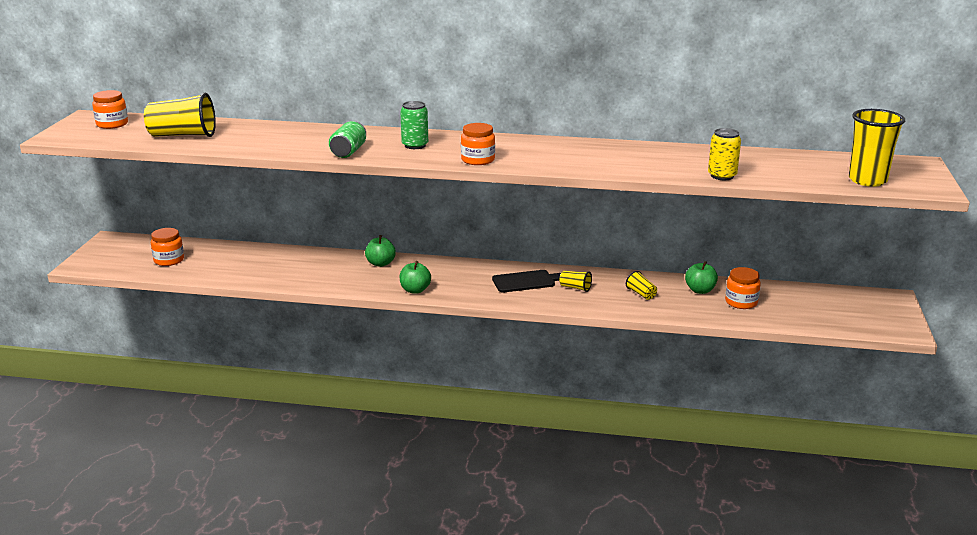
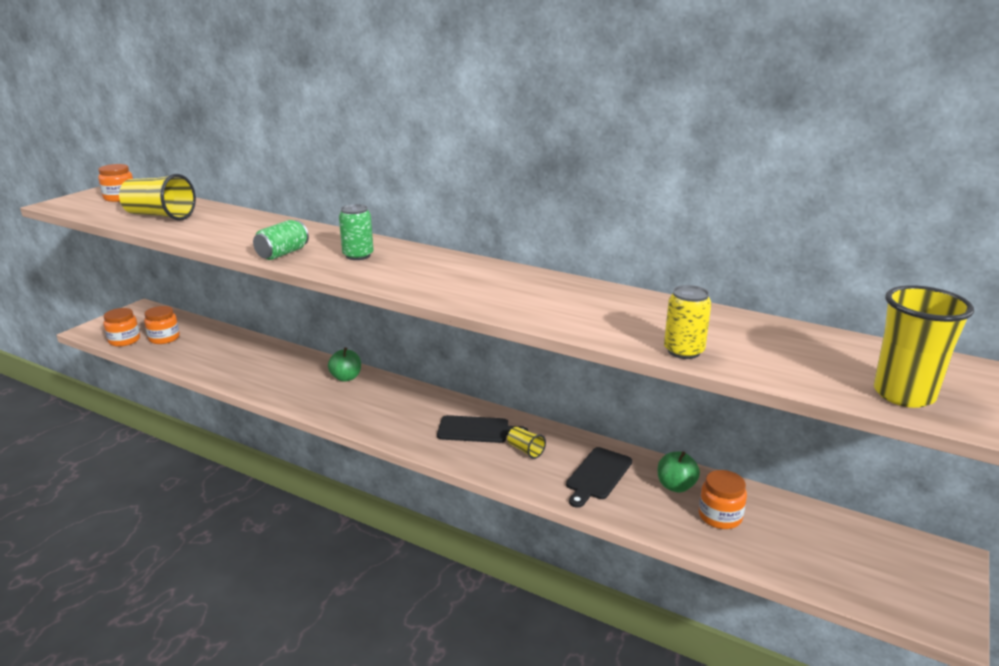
camera: 20 degrees right, 0 degrees up
green apple [400,261,431,294] -> none
orange jar [461,123,495,165] -> orange jar moved to [103,308,140,347]
yellow cup [626,271,657,300] -> black cutting board [566,447,632,508]

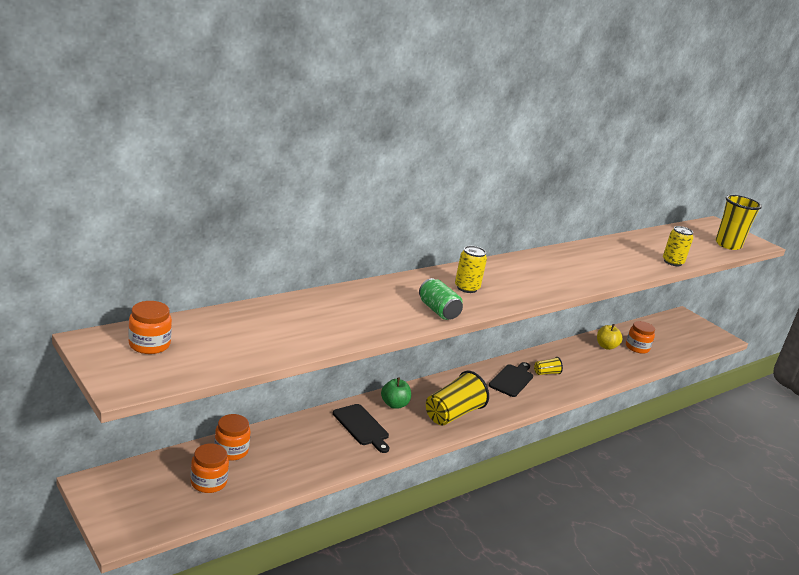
camera: 70 degrees left, 0 degrees up
orange jar [103,308,140,347] -> orange jar moved to [214,414,250,461]
yellow cup [119,174,196,221] -> yellow cup moved to [426,371,489,426]
green can [339,204,374,260] -> yellow can [455,246,487,293]
black cutting board [566,447,632,508] -> black cutting board moved to [333,404,389,453]
green apple [658,451,700,493] -> yellow apple [597,324,623,350]

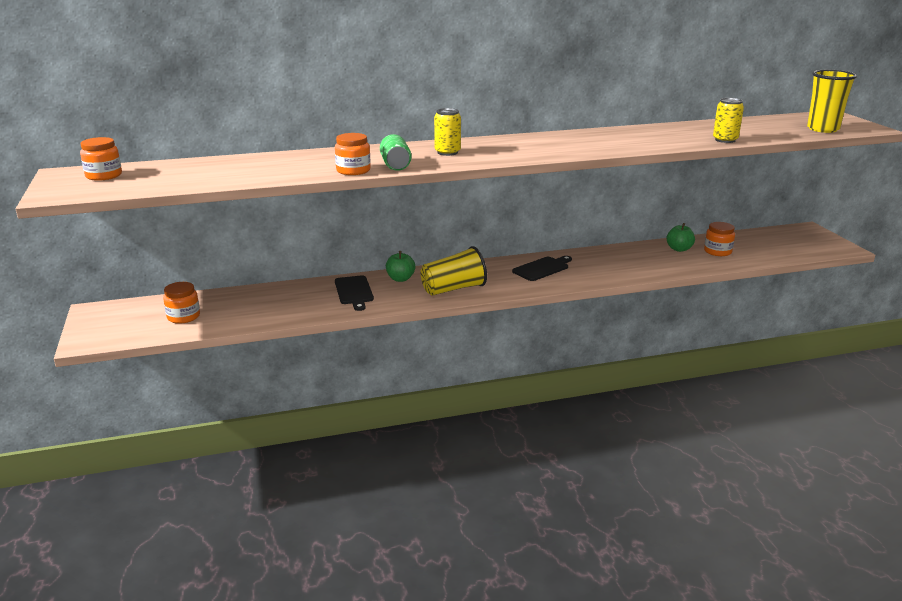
camera: 25 degrees right, 0 degrees up
orange jar [214,414,250,461] -> orange jar moved to [335,133,371,175]
yellow cup [534,357,563,375] -> none
yellow apple [597,324,623,350] -> green apple [667,223,695,252]

